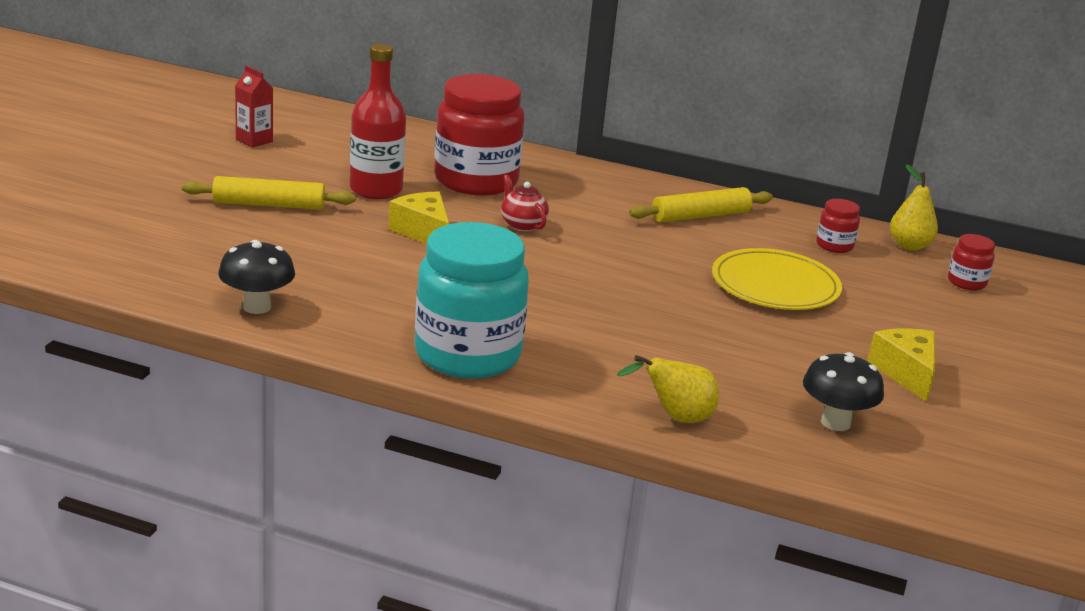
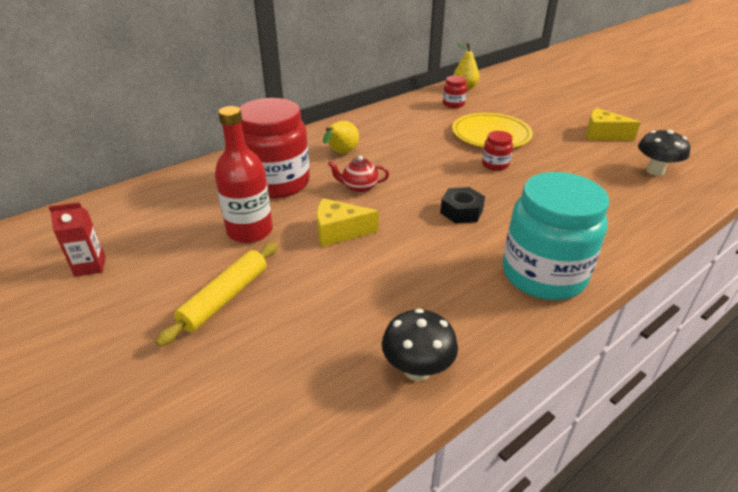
camera: 55 degrees left, 10 degrees up
yellow pear [617,355,719,423] -> yellow pear moved to [323,121,359,154]
yellow rolling pin [629,187,773,223] -> none
red jar [948,234,995,290] -> red jar moved to [482,131,513,171]
none -> black nut [440,187,485,224]

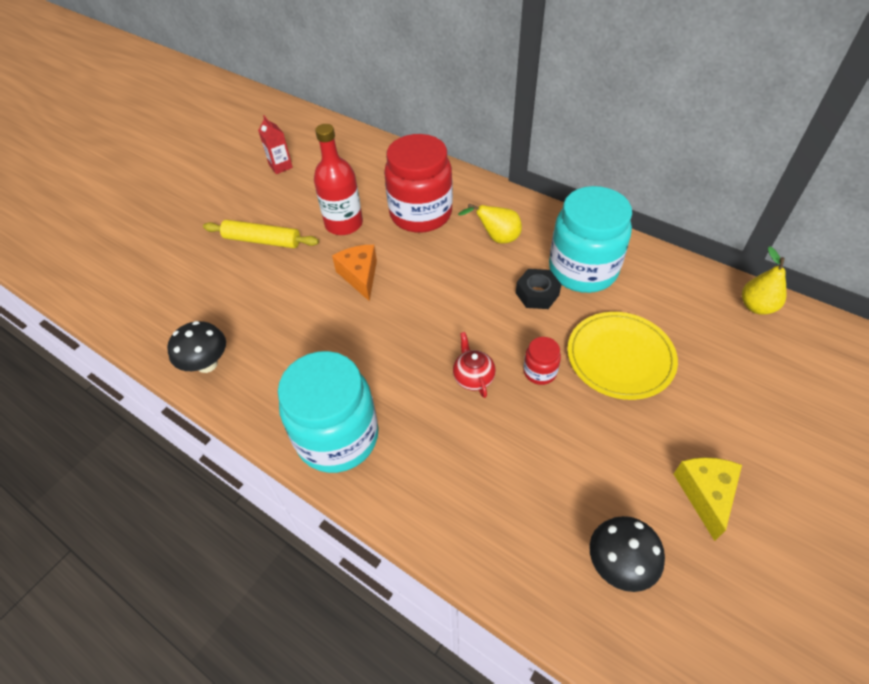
camera: 75 degrees right, 15 degrees up
yellow cheese [316,198,379,247] -> orange cheese [332,245,377,302]
red teapot [328,155,389,193] -> red teapot moved to [453,332,496,398]
black nut [440,187,485,224] -> black nut moved to [516,269,561,309]
red jar [443,75,467,108] -> none
none -> turquoise jar [549,186,632,293]

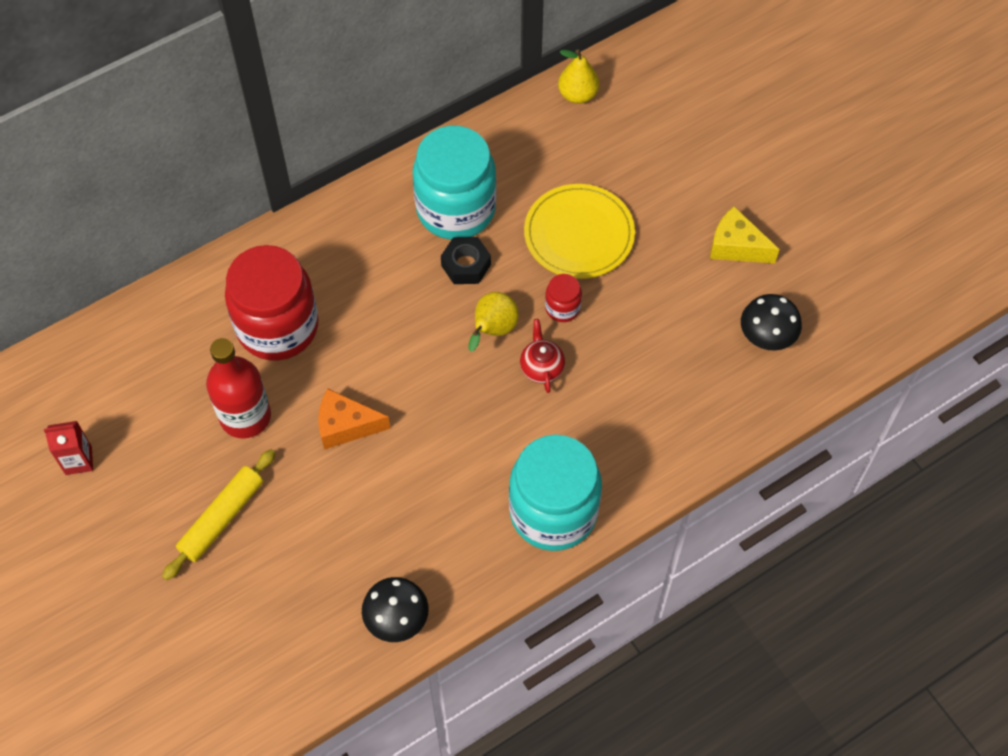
camera: 70 degrees left, 10 degrees up
red teapot [453,332,496,398] -> red teapot turned 75 degrees clockwise [520,319,565,393]
yellow pear [458,204,522,244] -> yellow pear moved to [469,292,519,352]

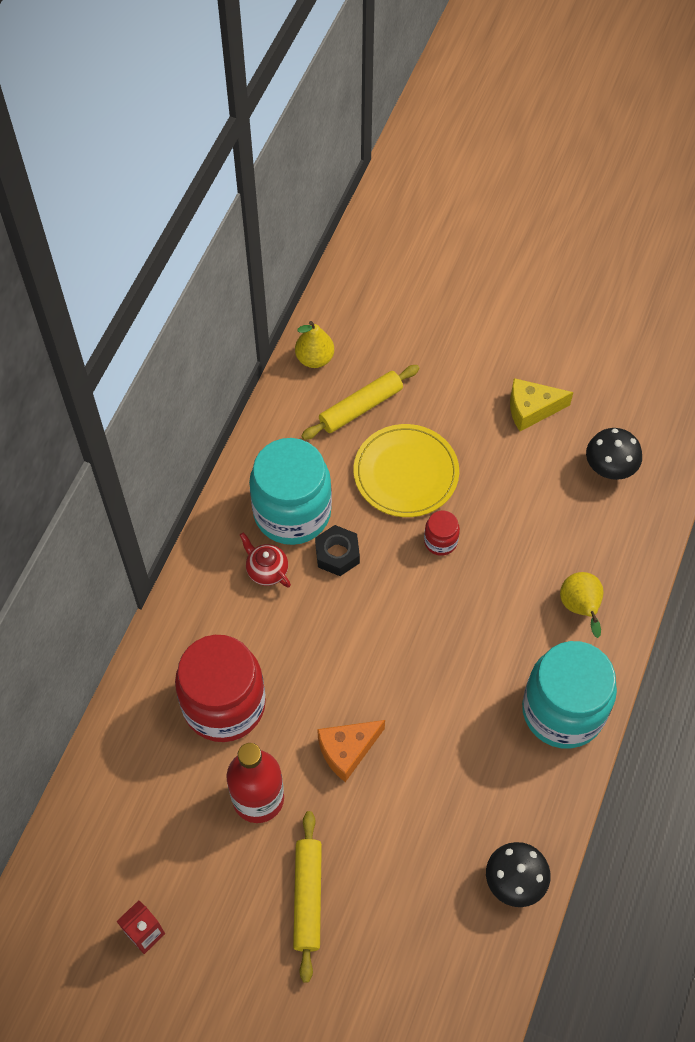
camera: 35 degrees left, 0 degrees up
yellow pear [469,292,519,352] -> yellow pear moved to [560,572,604,638]
red teapot [520,319,565,393] -> red teapot moved to [240,533,291,588]
none -> yellow rolling pin [301,365,419,440]

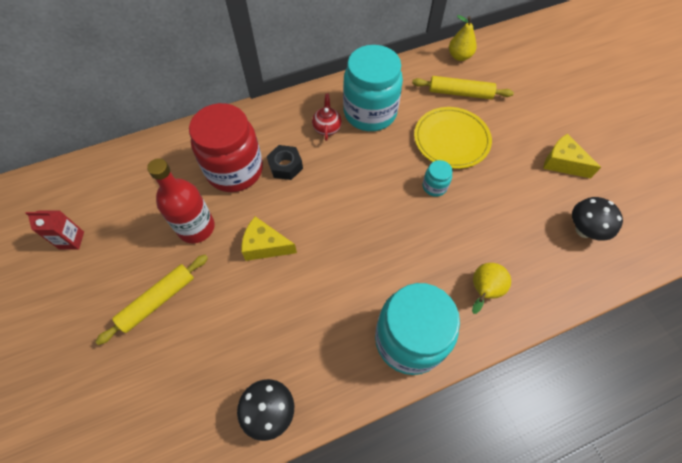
camera: 45 degrees right, 0 degrees up
black nut [315,525,360,576] -> black nut moved to [267,145,303,180]
orange cheese [317,720,385,782] -> yellow cheese [241,216,297,261]
red jar [424,511,460,556] -> turquoise jar [422,160,453,197]

